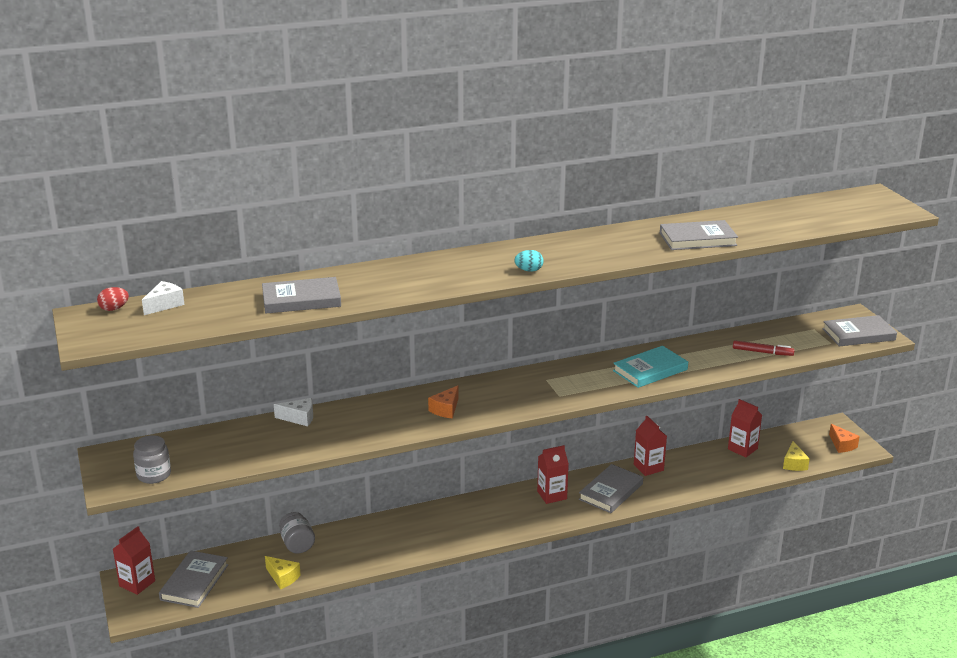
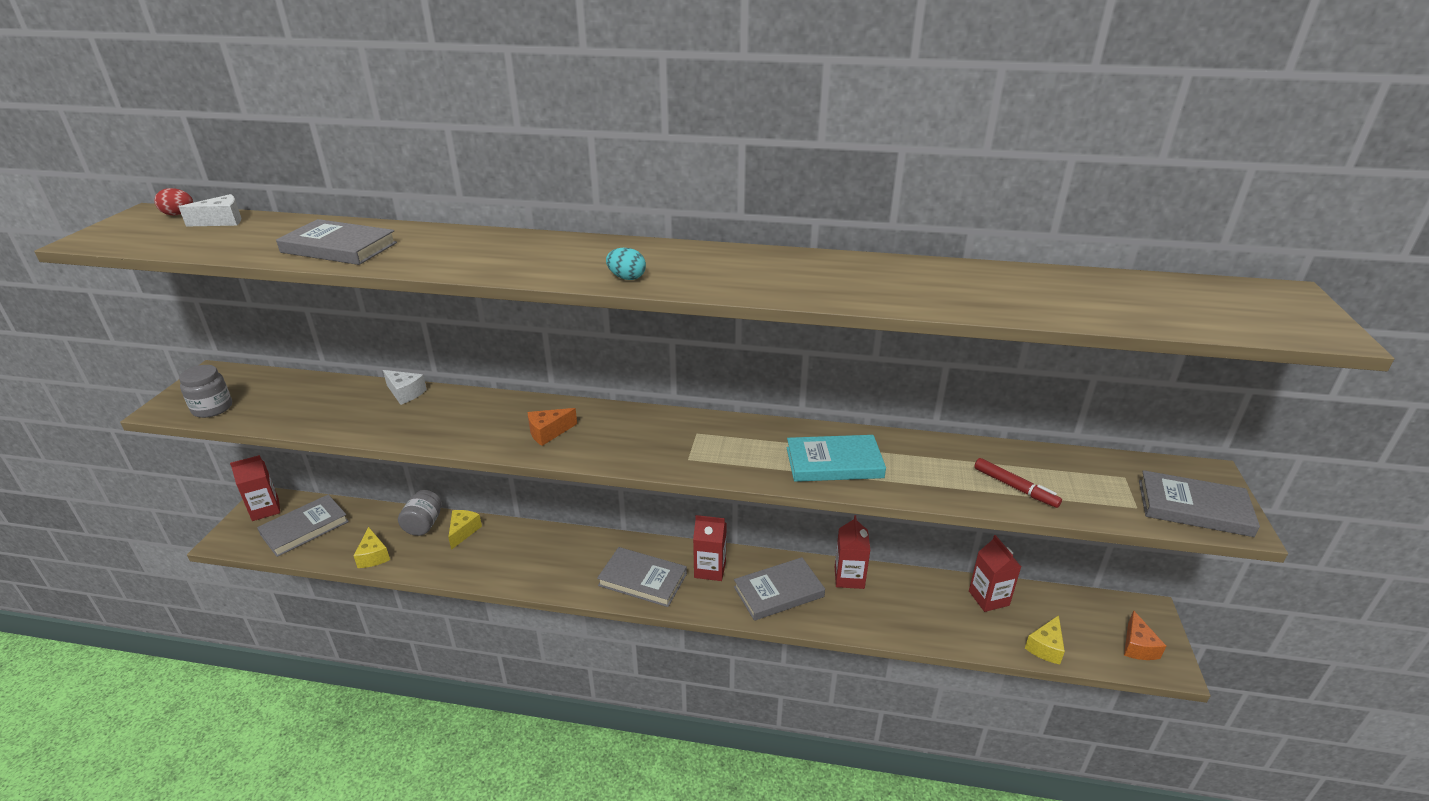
camera: 30 degrees right, 5 degrees up
grey book [660,220,738,250] -> grey book moved to [597,547,687,607]
none -> yellow cheese [448,510,482,550]

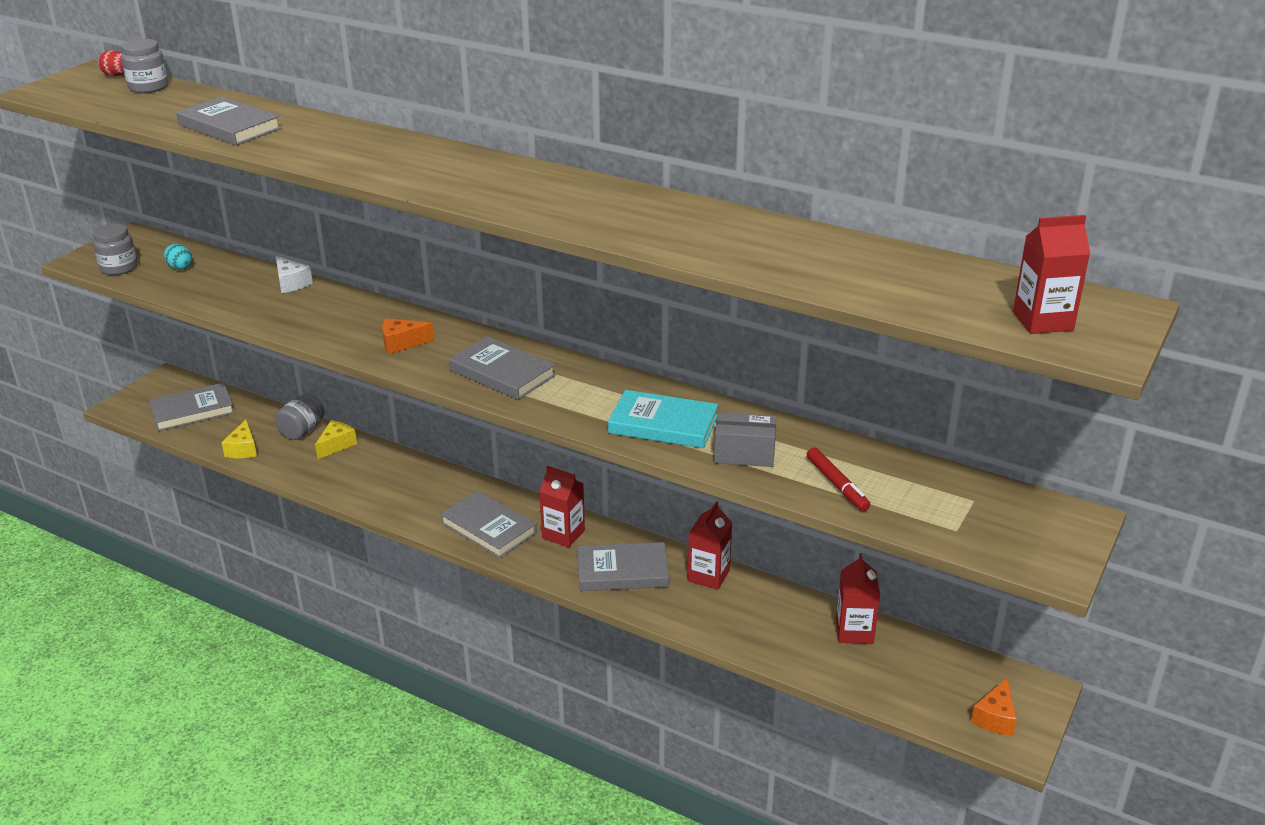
camera: 20 degrees right, 0 degrees up
white cheese [179,194,241,226] -> grey jar [121,39,168,93]
red carton [230,455,280,521] -> red carton moved to [1013,215,1090,334]
turquoise egg [606,248,646,280] -> turquoise egg moved to [164,244,192,270]
yellow cheese [1025,615,1065,664] -> none
grey book [1139,470,1260,537] -> grey book moved to [449,336,556,400]
none -> grey box [714,412,776,467]

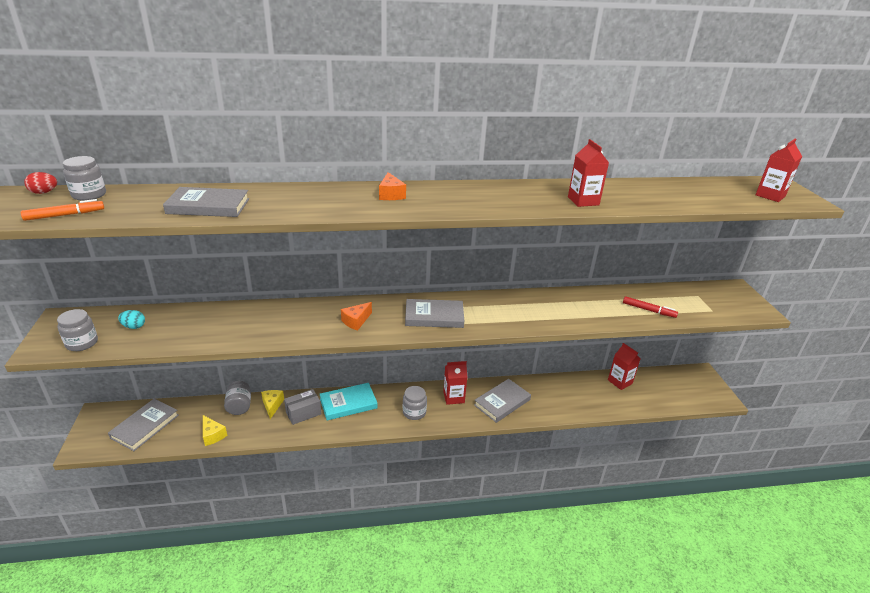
camera: 40 degrees left, 0 degrees up
white cheese [276,256,313,293] -> none
grey book [440,490,537,558] -> grey jar [403,386,427,420]
turquoise book [608,390,718,448] -> turquoise book moved to [320,383,378,420]
red carton [688,501,732,590] -> red carton moved to [568,139,609,207]
grey box [714,412,776,467] -> grey box moved to [284,389,321,425]
orange cheese [971,678,1017,736] -> orange cheese moved to [379,172,406,200]
none -> orange marker [21,199,104,221]

